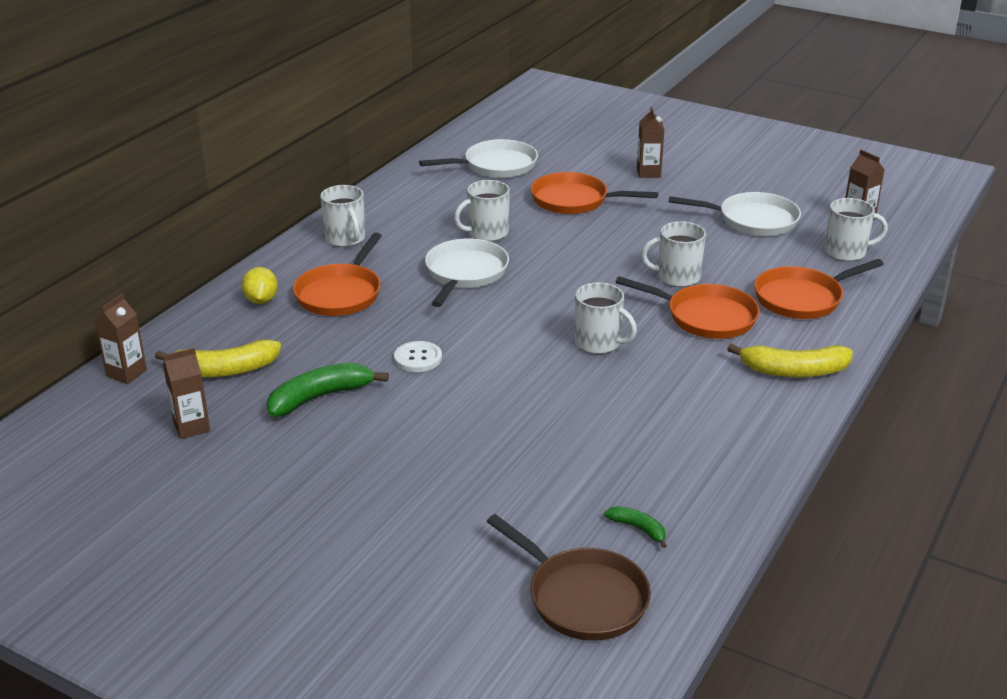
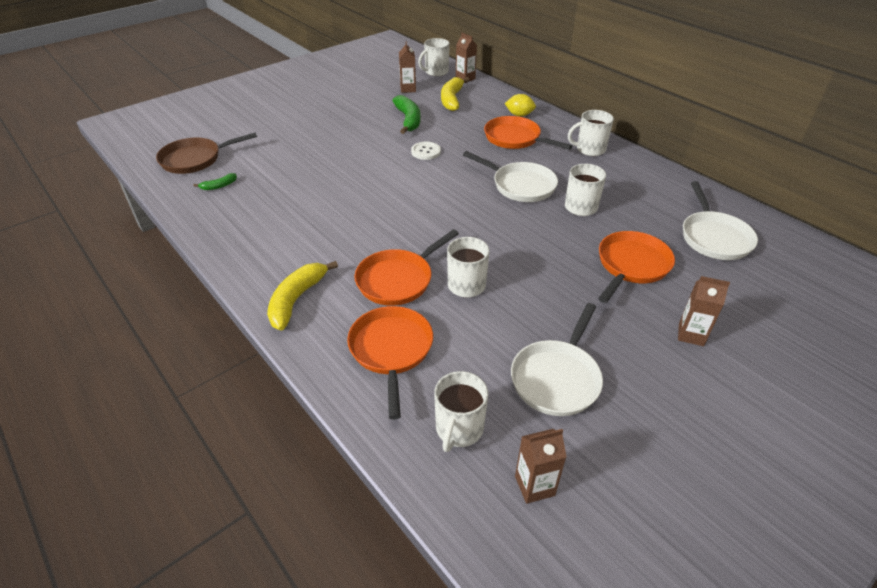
camera: 110 degrees right, 10 degrees up
white mug [575,282,637,354] -> white mug moved to [418,38,450,76]

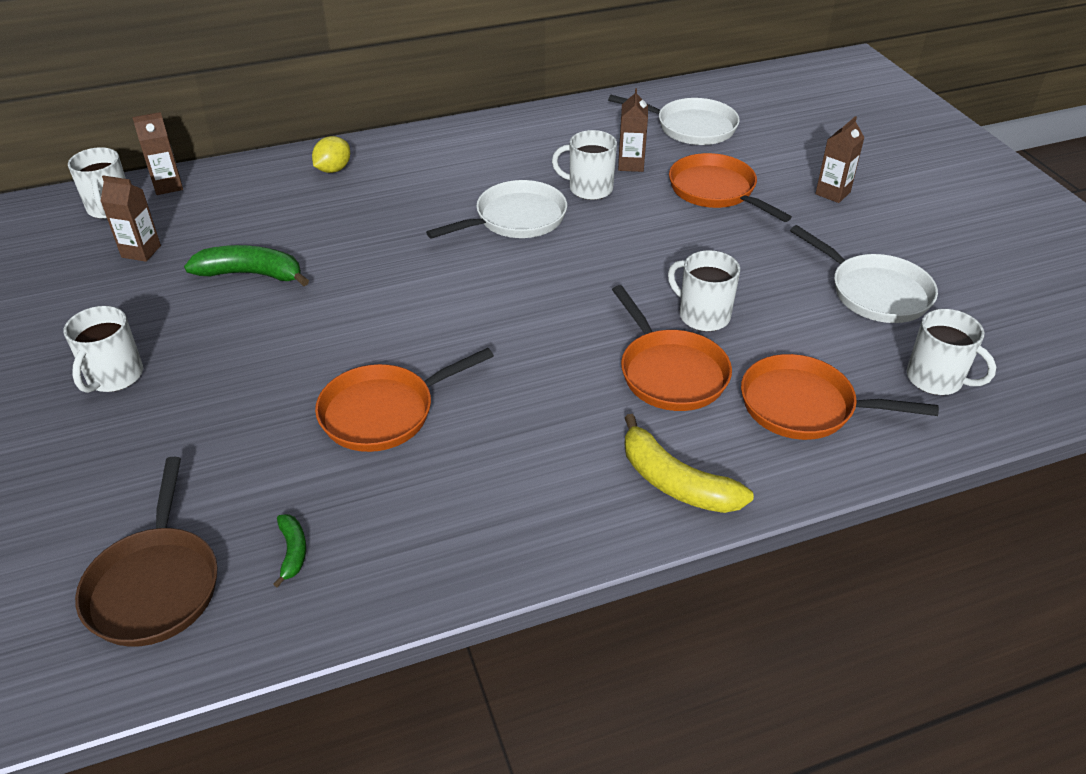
camera: 70 degrees left, 0 degrees up
white button [411,142,441,160] -> none
yellow banana [441,77,469,111] -> none
orange pan [484,116,572,150] -> orange pan moved to [315,348,494,452]
brown carton [515,429,567,504] -> brown carton moved to [618,88,648,172]
white mug [568,110,614,156] -> white mug moved to [64,306,143,393]

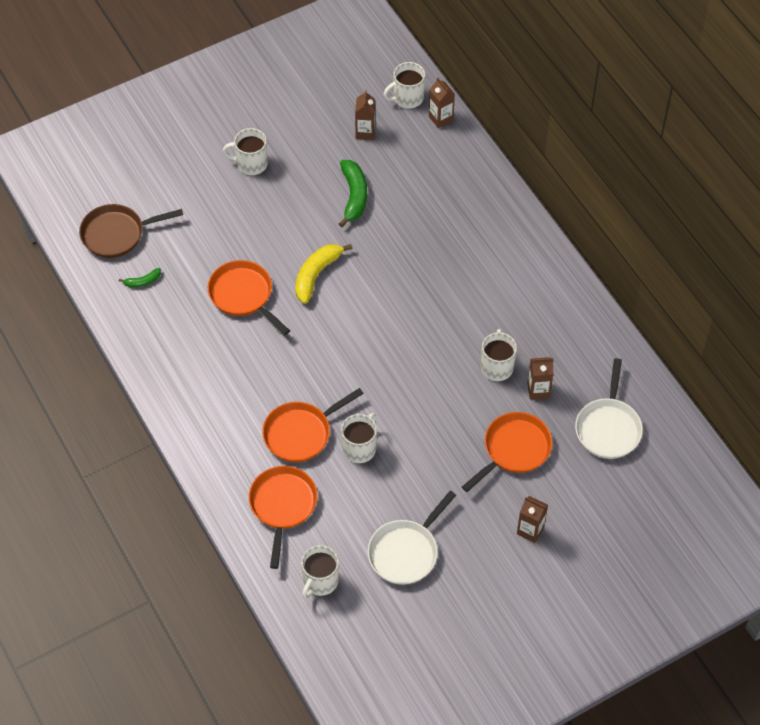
camera: 80 degrees right, 15 degrees up
yellow lemon [312,136,350,173] -> none
white pan [426,180,567,239] -> none
yellow banana [624,414,754,513] -> yellow banana moved to [295,244,353,304]

